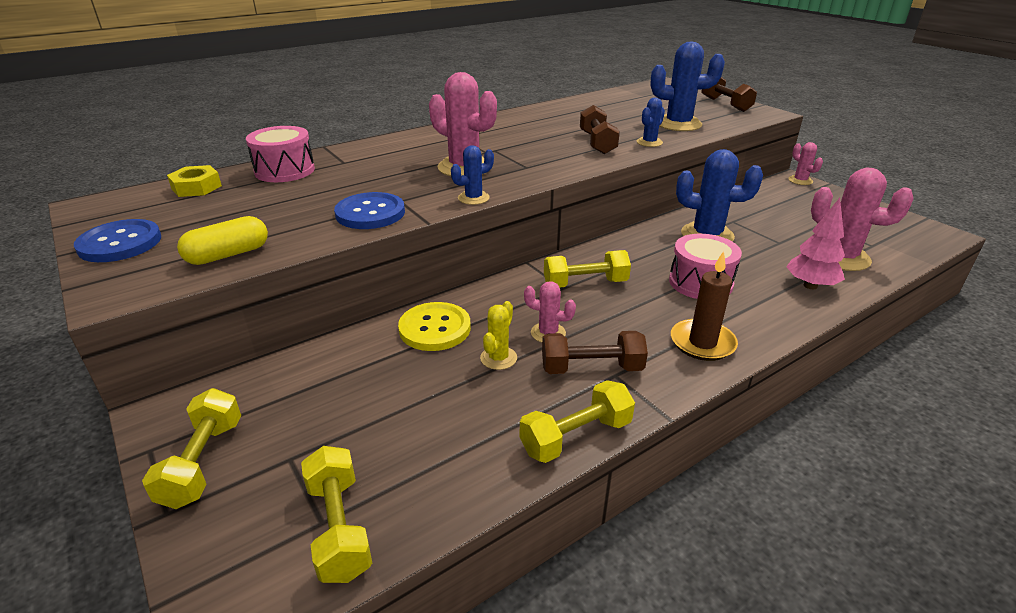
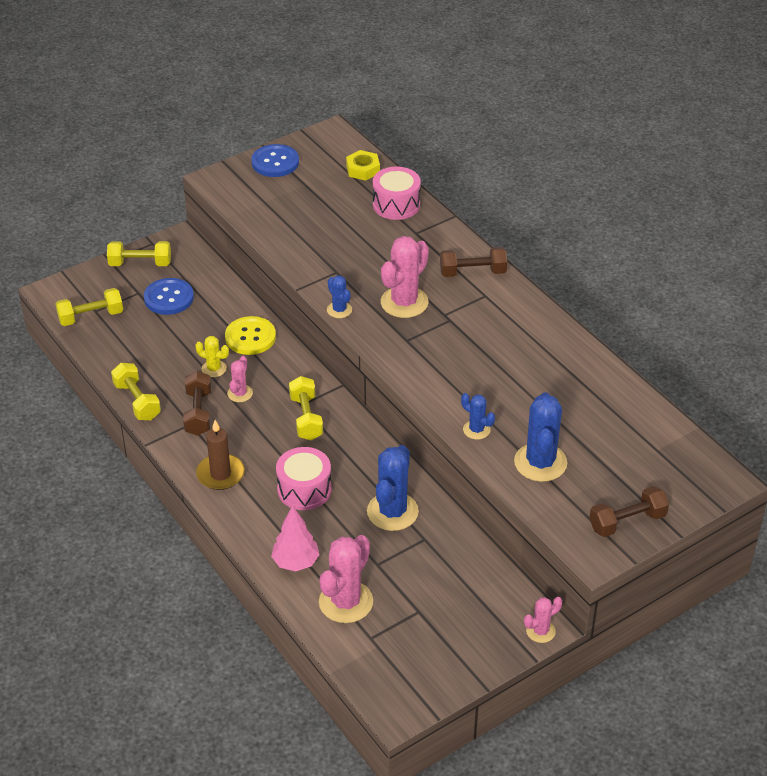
camera: 90 degrees right, 10 degrees up
yellow capsule [177,216,268,265] -> none
blue button [334,192,405,229] -> blue button moved to [144,278,194,315]
brown dumbbell [580,105,620,154] -> brown dumbbell moved to [440,247,507,277]

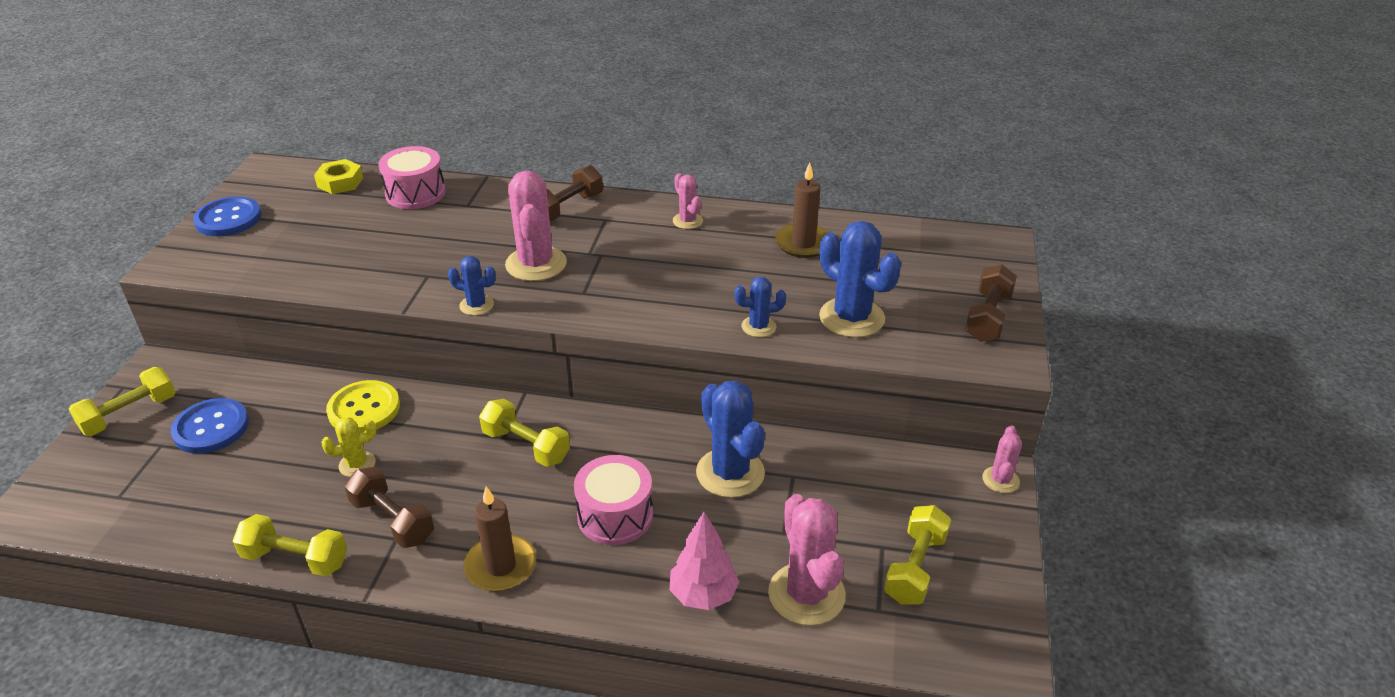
camera: 45 degrees left, 5 degrees down
yellow dumbbell [55,288,123,326] -> yellow dumbbell moved to [884,505,951,605]
pink cactus [227,356,253,402] -> pink cactus moved to [673,173,703,229]
none -> brown candle [775,162,829,258]

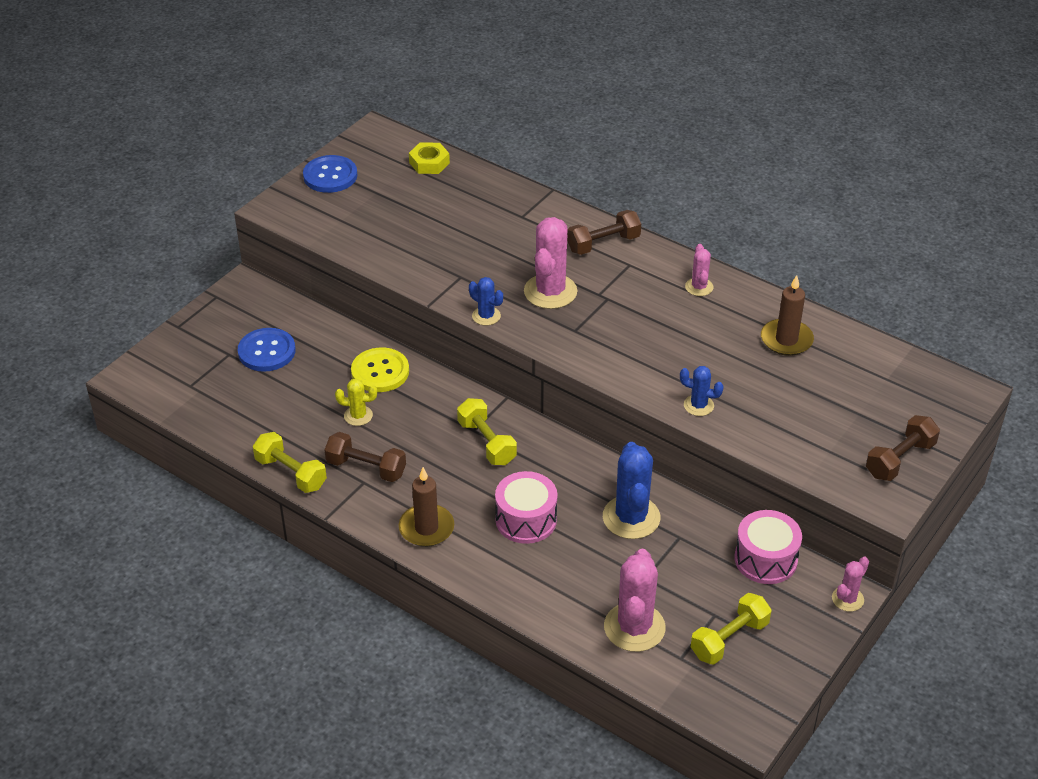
camera: 25 degrees right, 5 degrees up
yellow dumbbell [69,367,176,436] -> none
brown dumbbell [345,467,434,548] -> brown dumbbell turned 45 degrees counterclockwise [325,432,406,482]
pink drum [378,146,446,209] -> pink drum moved to [734,510,802,584]
pink tree [669,512,739,610] -> none
blue cactus [819,221,901,338] -> none

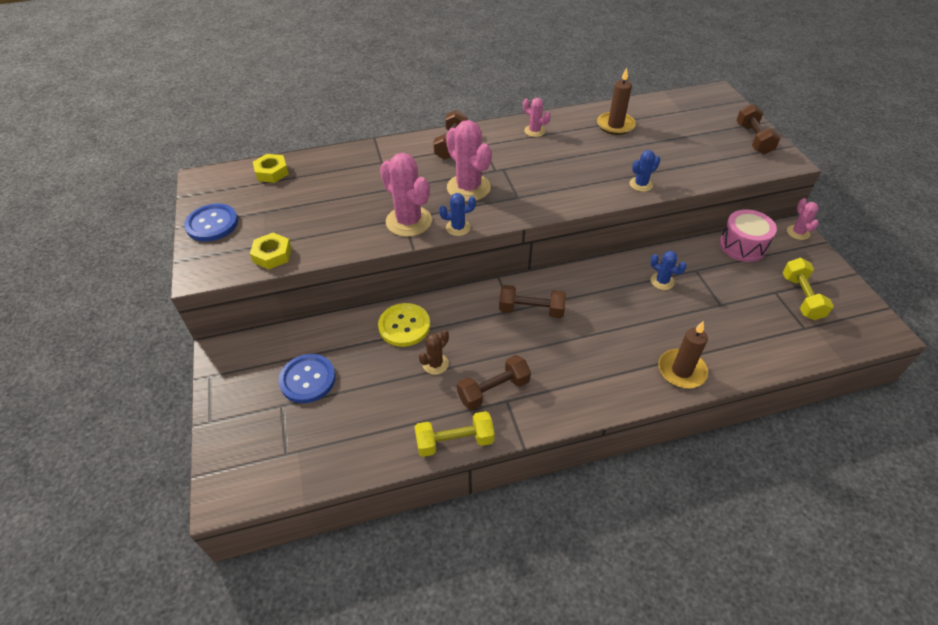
camera: 50 degrees left, 5 degrees up
yellow cactus [335,378,377,426] -> brown cactus [419,330,449,375]
brown candle [399,467,454,547] -> brown candle moved to [658,321,708,388]
yellow dumbbell [457,398,517,465] -> brown dumbbell [499,285,566,318]
pink drum [495,471,557,544] -> none
blue cactus [603,442,660,539] -> blue cactus [650,251,687,290], size x0.53
pink cactus [604,549,666,652] -> pink cactus moved to [380,153,432,237]
none -> yellow nut [250,233,292,269]

